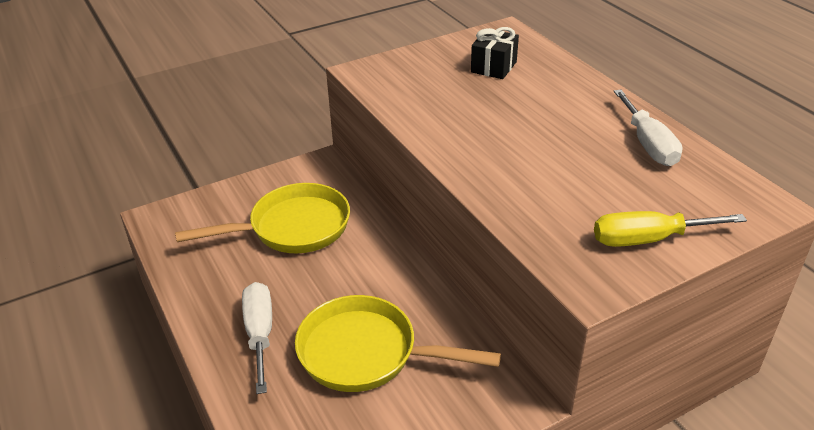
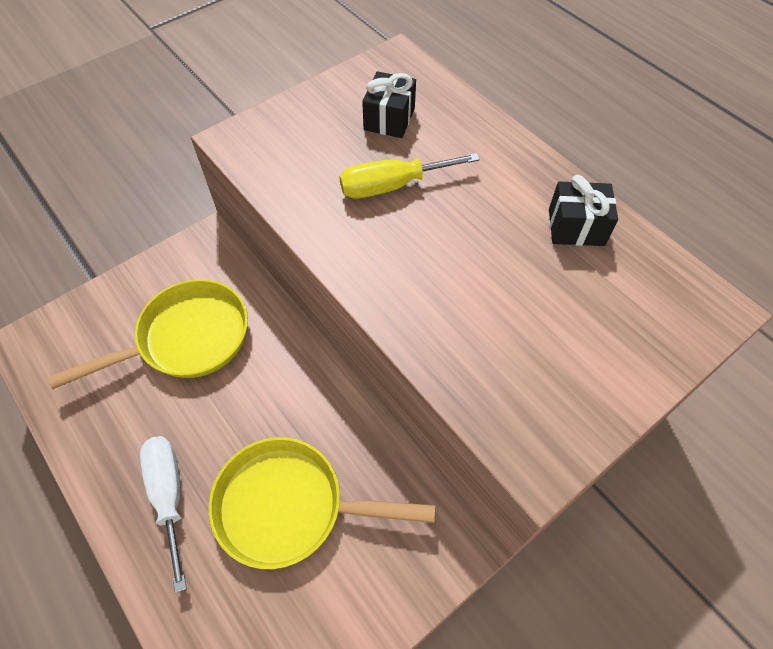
camera: 10 degrees left, 20 degrees up
yellow screwdriver [594,211,747,247] -> yellow screwdriver moved to [339,153,480,198]
white screwdriver [614,90,682,166] -> black gift [549,175,618,246]

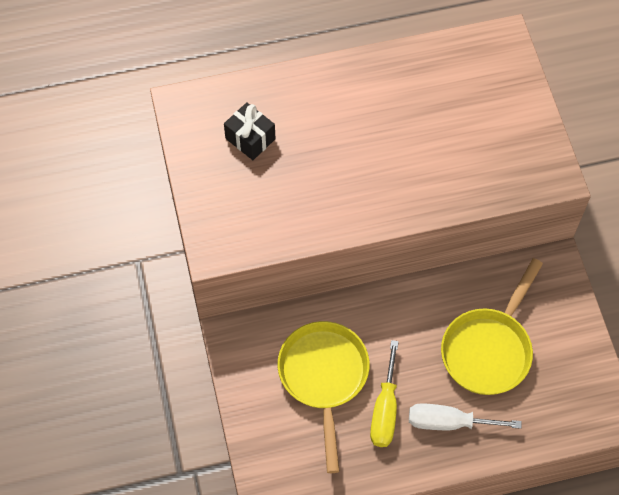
camera: 65 degrees left, 5 degrees up
yellow screwdriver [339,153,480,198] -> yellow screwdriver moved to [370,340,399,447]
black gift [549,175,618,246] -> none

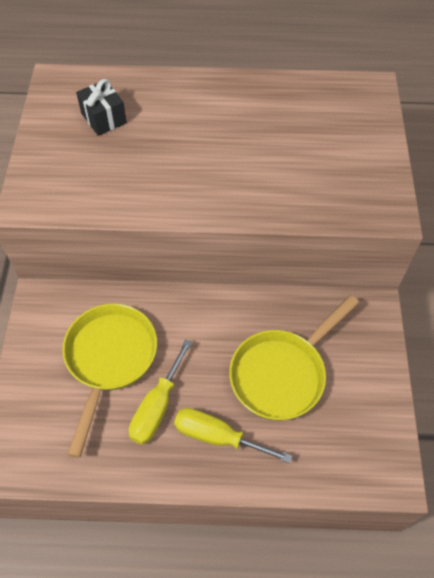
camera: 15 degrees right, 5 degrees down
white screwdriver [409,403,522,430] -> yellow screwdriver [174,408,292,463]

